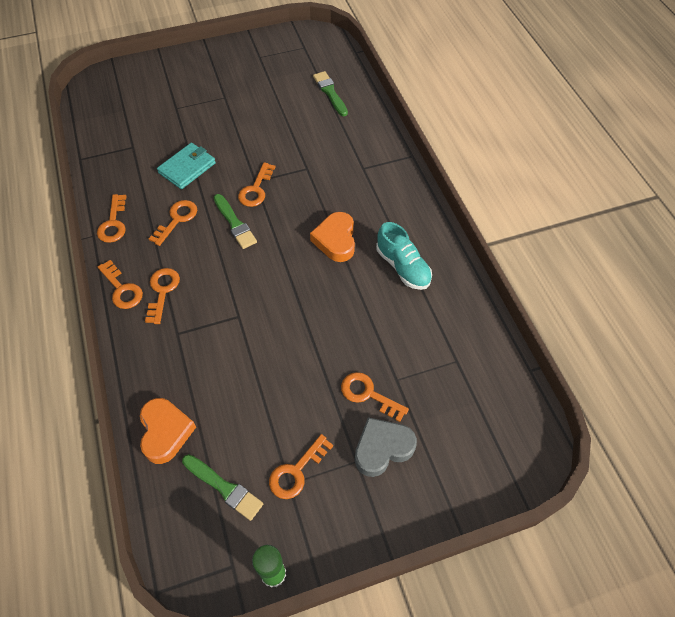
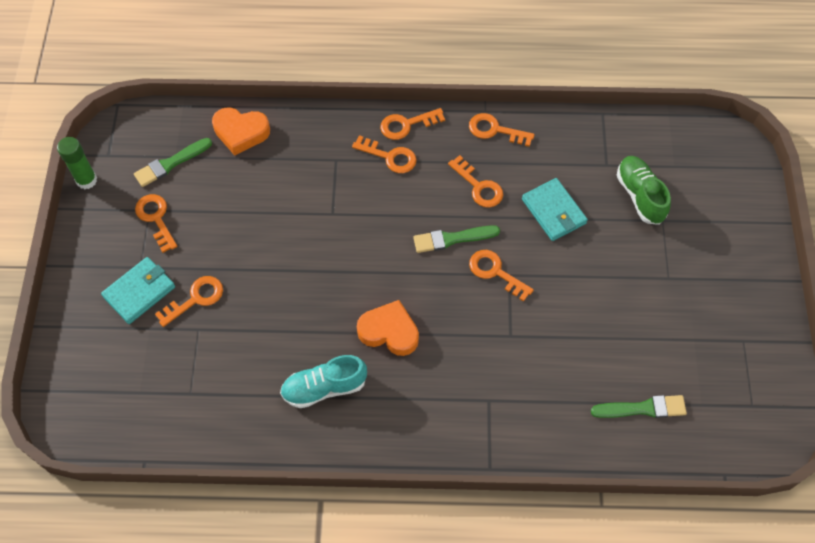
camera: 110 degrees right, 5 degrees up
grey heart [355,417,417,477] -> turquoise wallet [101,257,175,324]
none -> green shoe [617,156,671,225]

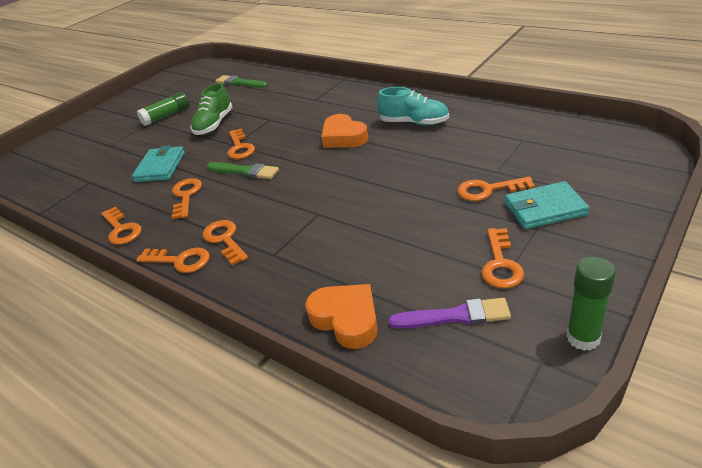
camera: 140 degrees left, 25 degrees down
green brush [134,138,212,187] -> purple brush [388,298,511,329]
green shoe [617,156,671,225] -> green shoe moved to [191,83,232,135]
none -> green glue stick [137,92,189,126]

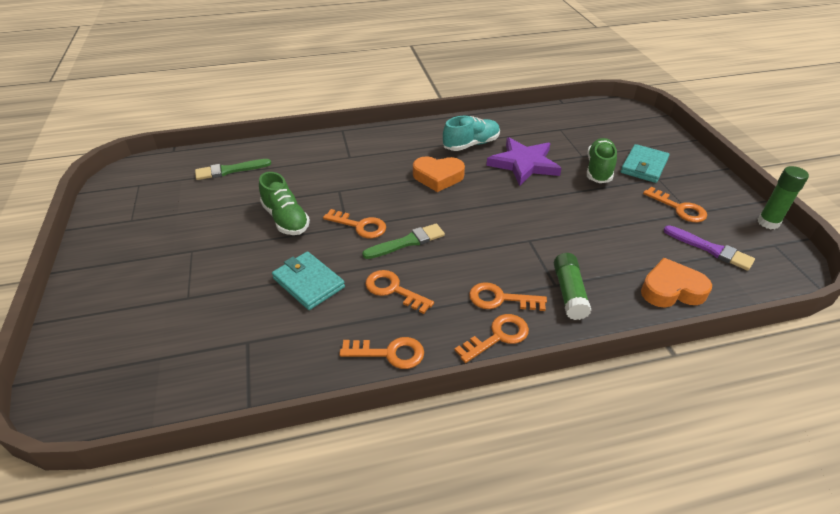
camera: 55 degrees left, 5 degrees up
green glue stick [137,92,189,126] -> green glue stick moved to [554,253,591,320]
purple brush [388,298,511,329] -> purple brush turned 90 degrees clockwise [664,225,755,271]
orange key [457,177,535,201] -> green shoe [587,138,617,183]
none -> purple star [486,137,562,186]

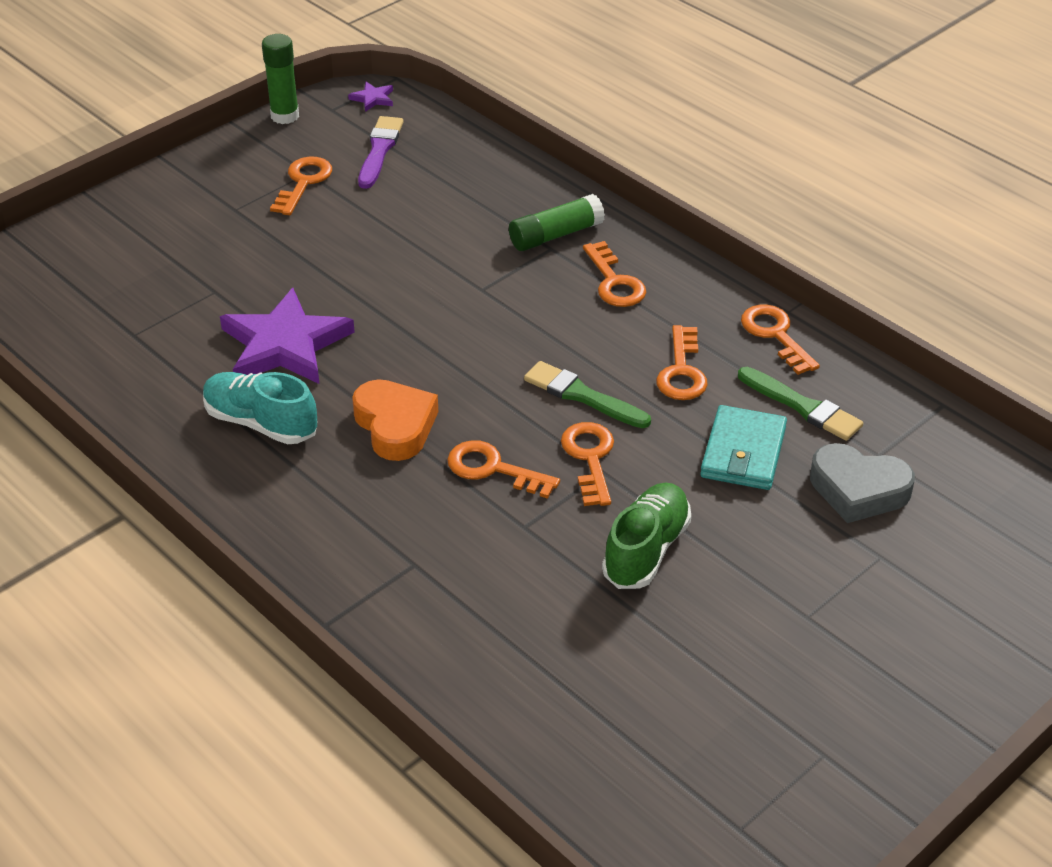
camera: 120 degrees left, 0 degrees up
green brush [195,159,271,180] -> green brush moved to [738,367,863,441]
orange key [455,314,529,363] -> orange key moved to [447,440,560,499]
green shoe [587,138,617,183] -> none
turquoise wallet [621,144,669,183] -> none
orange heart [641,258,712,307] -> none
none -> purple star [348,81,393,112]
none -> grey heart [810,443,915,523]

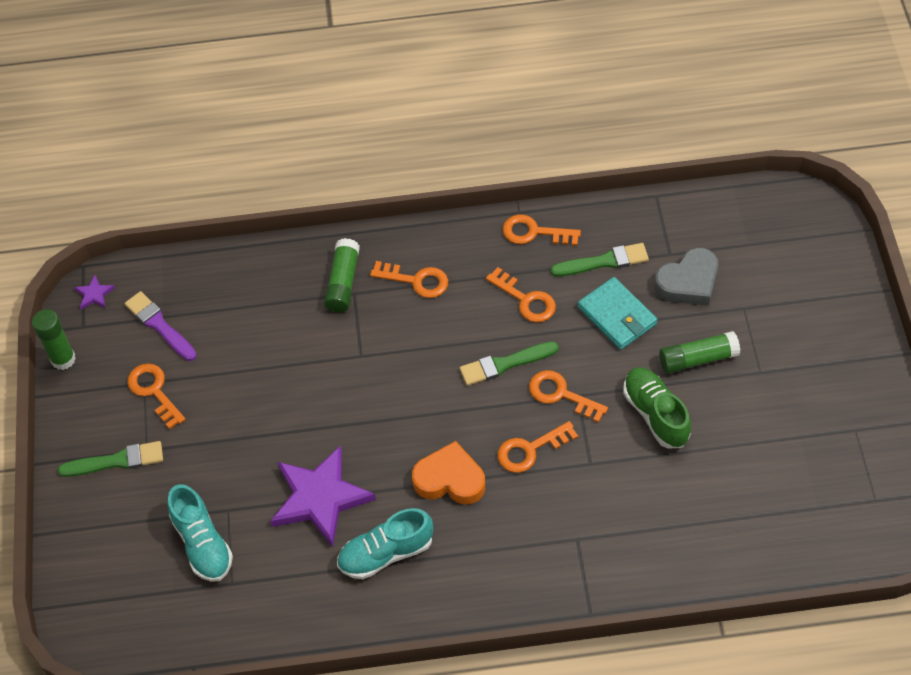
camera: 50 degrees left, 15 degrees up
none -> green brush [58,441,163,477]
none -> turquoise shoe [167,484,233,582]
none -> green glue stick [659,331,740,374]

